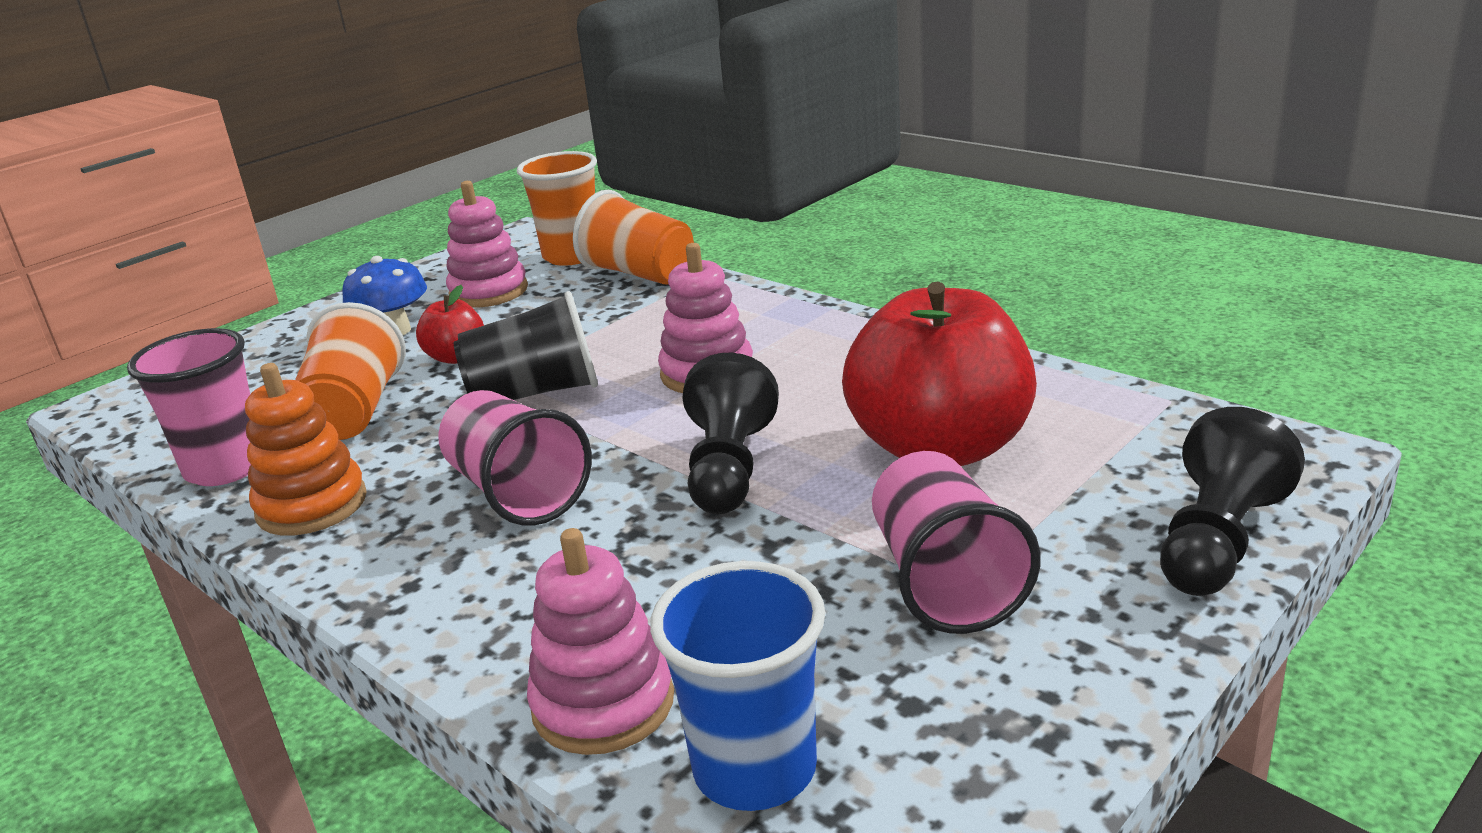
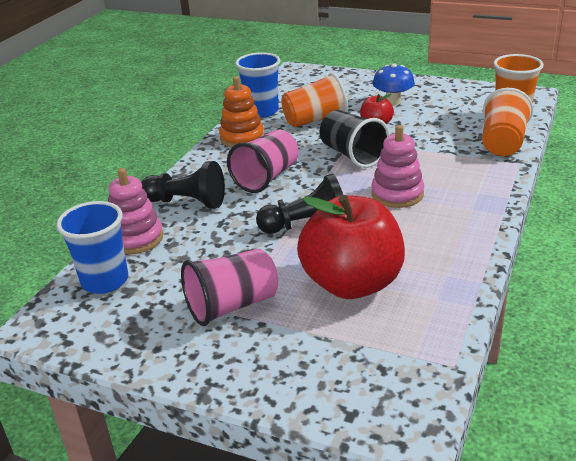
camera: 70 degrees right, 5 degrees up
pink cup [127,328,251,486] -> blue cup [235,52,280,118]
pink stacking toy [446,181,528,308] -> none
black pawn [1160,407,1305,596] -> black pawn moved to [141,161,225,208]

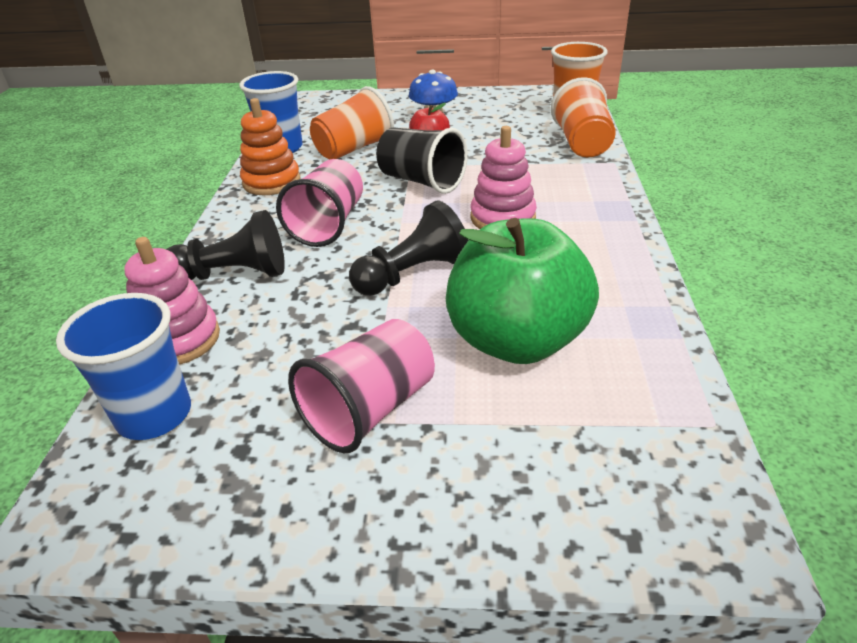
camera: 20 degrees left, 5 degrees up
red apple [297,195,405,299] -> green apple [446,218,599,364]

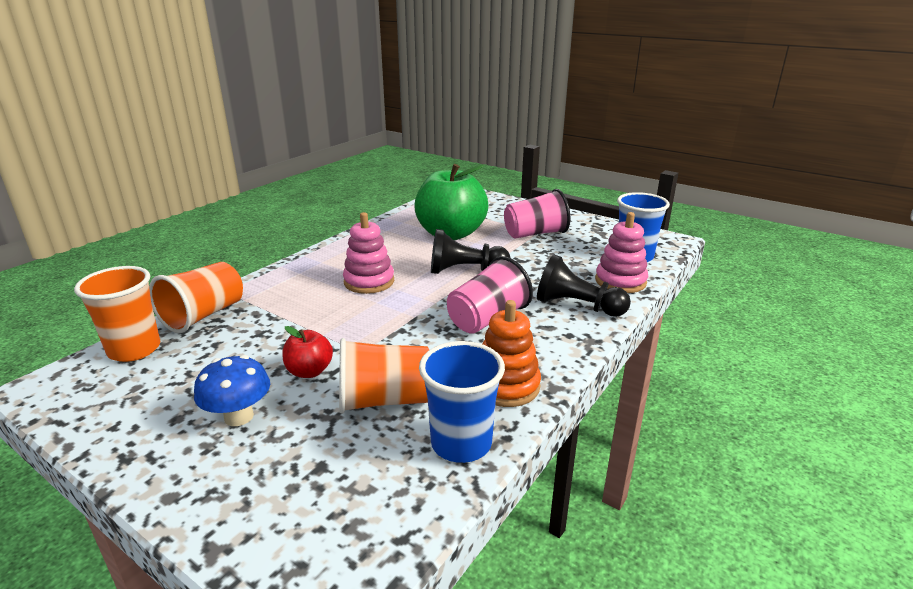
camera: 150 degrees left, 10 degrees down
black cup [376,127,468,194] -> none

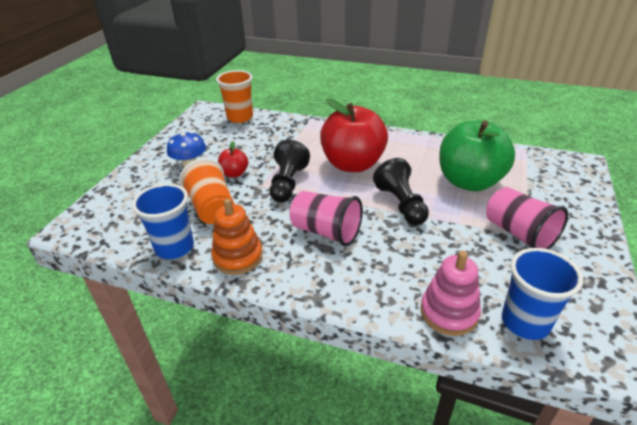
camera: 75 degrees right, 10 degrees up
orange cup [149,262,243,333] -> none
pink stacking toy [343,212,394,294] -> red apple [320,98,388,172]
black pawn [537,255,631,317] -> black pawn moved to [270,140,310,203]

